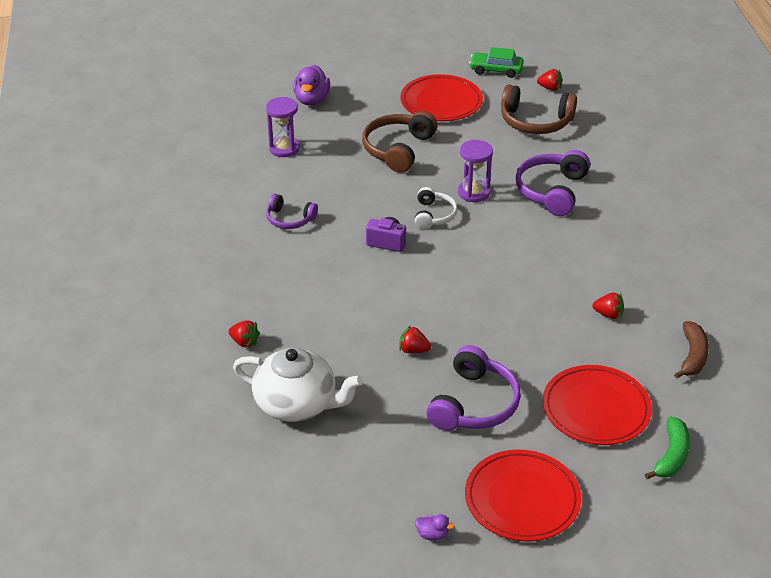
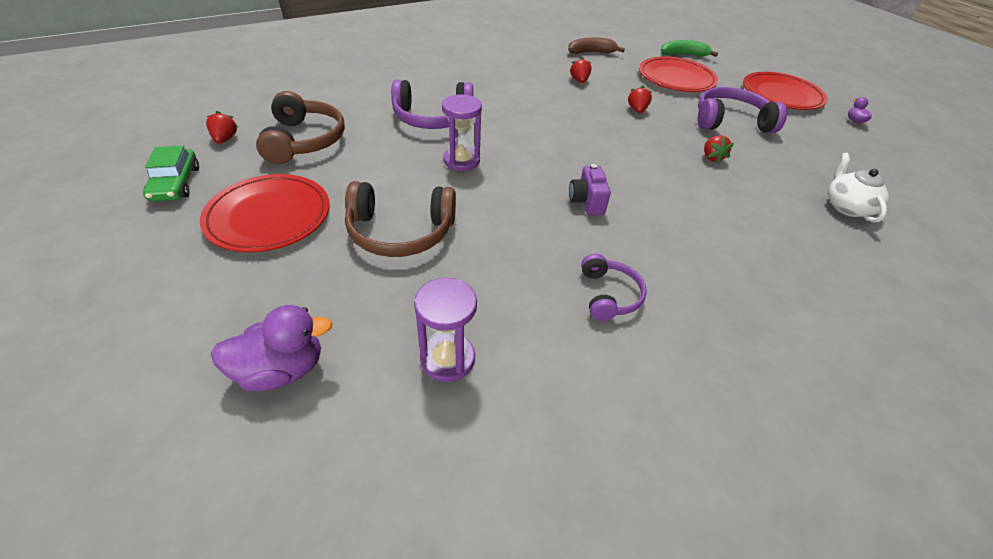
camera: 115 degrees left, 5 degrees up
red strawberry [229,320,260,348] -> red strawberry moved to [628,86,652,113]
white teapot [233,347,363,422] -> white teapot [828,153,889,222], size x0.62
white headphones [415,187,457,229] -> none

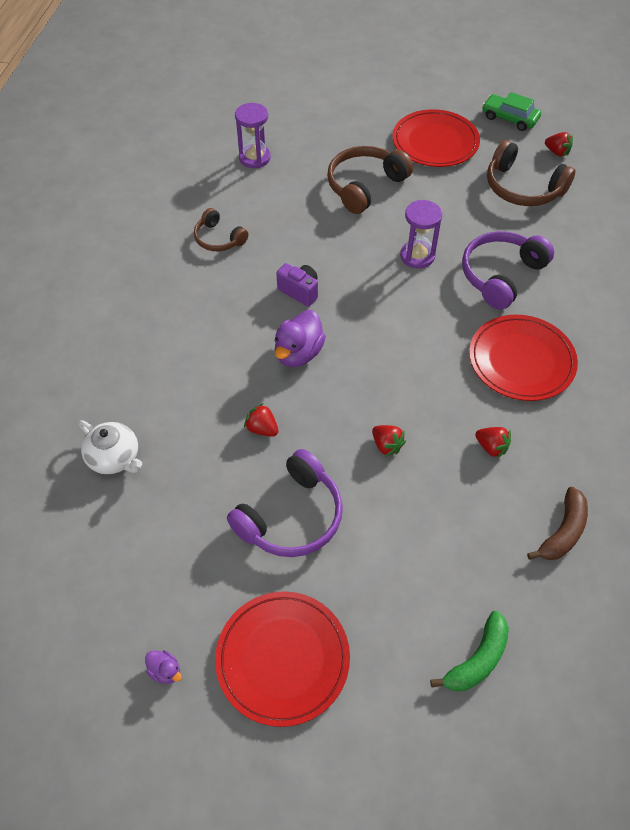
camera: 135 degrees right, 10 degrees up
purple duck [211,305,333,391] -> purple duck moved to [274,310,326,367]
purple headphones [581,254,647,321] -> brown headphones [194,208,248,251]
red plate [639,56,718,92] -> red plate moved to [469,315,578,401]

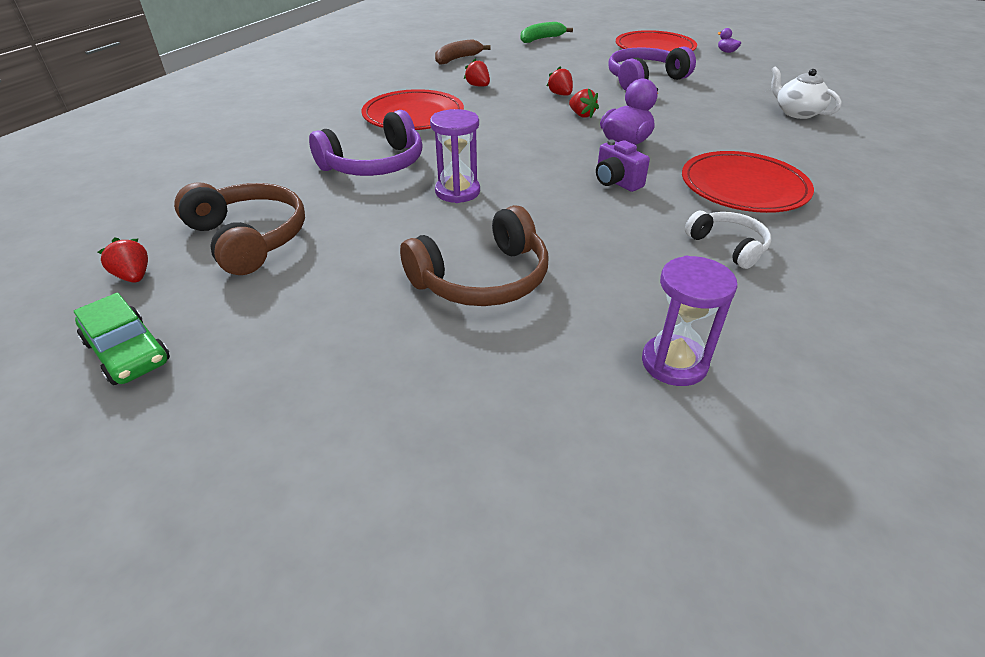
camera: 165 degrees left, 15 degrees down
brown headphones [194,208,248,251] -> white headphones [685,211,771,269]
red strawberry [244,403,278,437] -> red strawberry moved to [569,88,599,118]
red plate [392,109,480,167] -> red plate moved to [682,151,814,213]

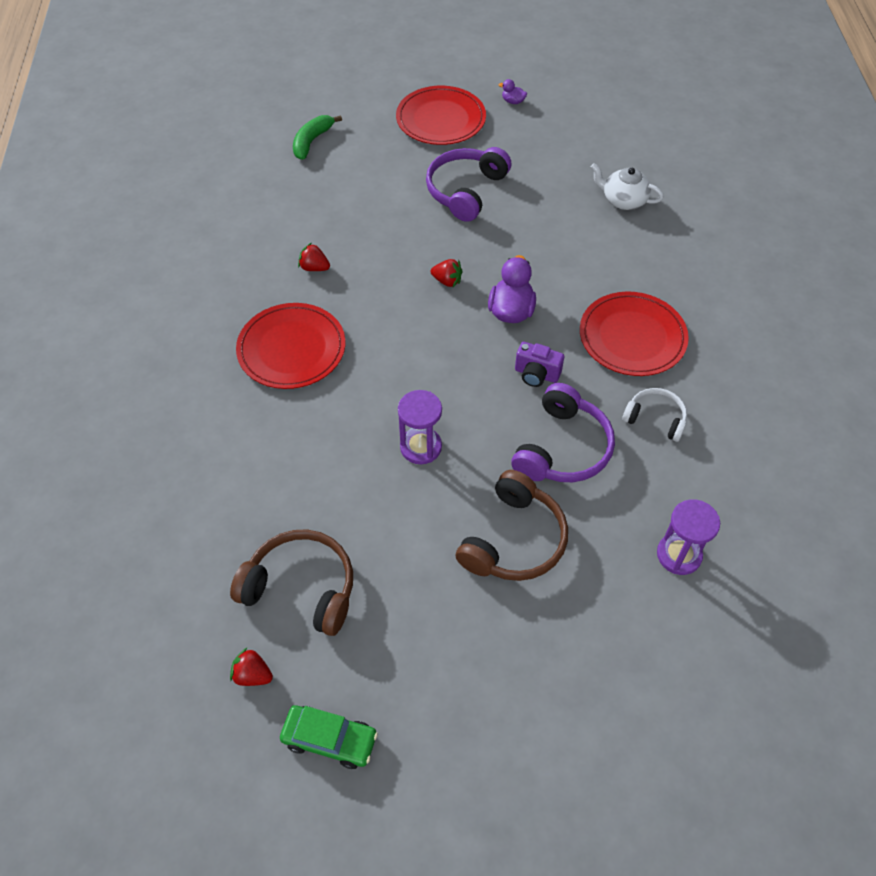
camera: 30 degrees left, 15 degrees up
purple headphones [309,110,423,176] -> purple headphones moved to [511,383,615,482]
brown banana [435,39,490,65] -> none
red strawberry [547,66,573,96] -> none

